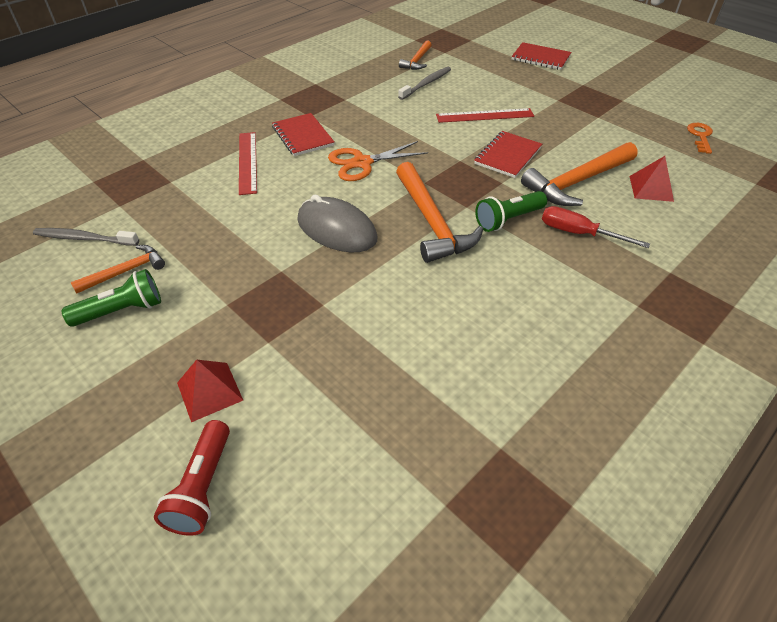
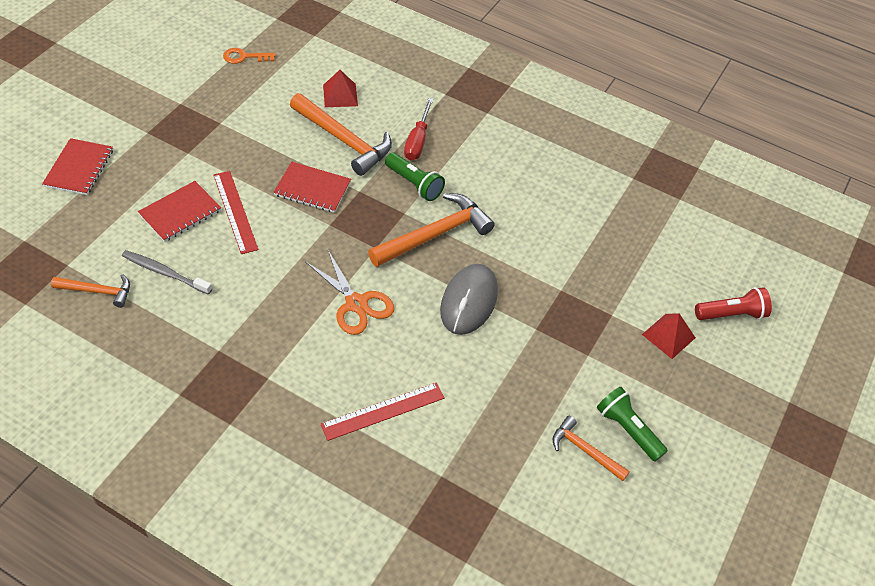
camera: 110 degrees left, 5 degrees up
grey toothbrush [33,228,139,246] -> none
red notebook [272,113,334,156] -> red notebook moved to [138,181,221,242]

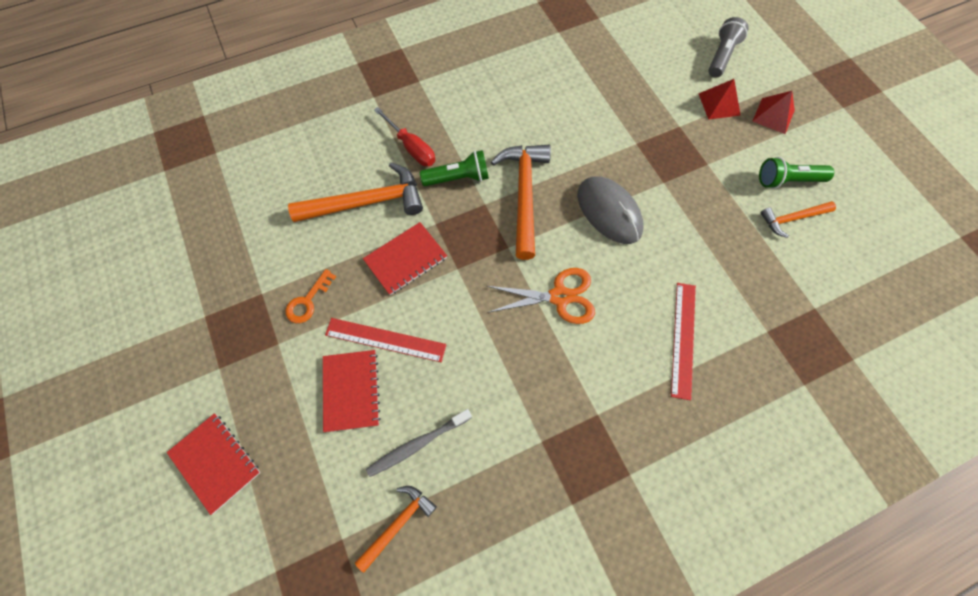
camera: 50 degrees left, 15 degrees up
orange key [223,48,276,64] -> orange key moved to [285,269,336,323]
red pyramid [323,70,358,107] -> red pyramid moved to [752,91,795,134]
red flashlight [695,287,772,320] -> grey flashlight [708,17,749,78]

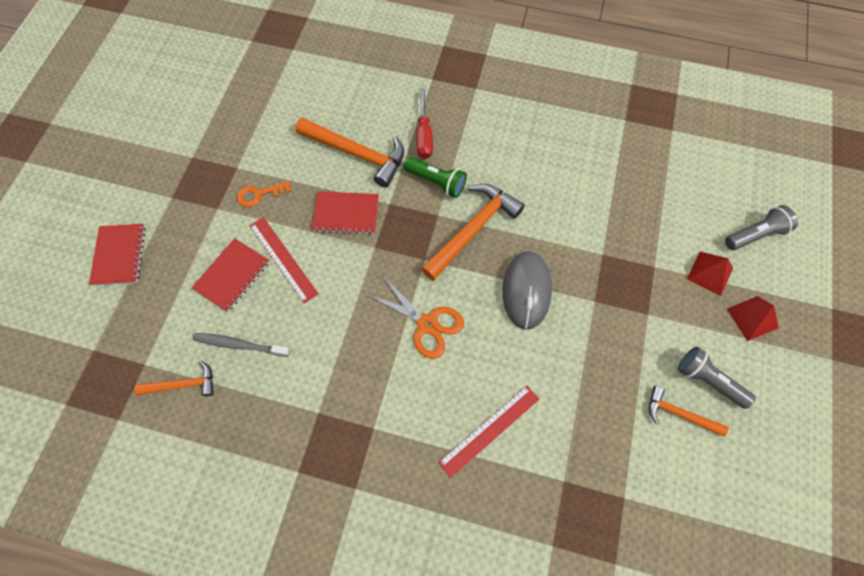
camera: 40 degrees right, 0 degrees up
green flashlight [759,157,834,189] -> grey flashlight [678,347,756,409]

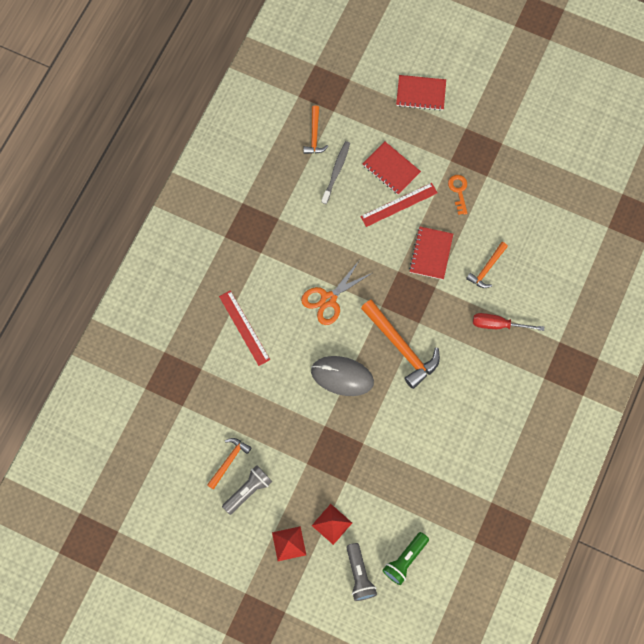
camera: 100 degrees right, 5 degrees up
orange hammer [295,117,404,188] -> orange hammer [466,242,508,288], size x0.56
green flashlight [404,157,467,198] -> green flashlight moved to [382,532,429,585]

